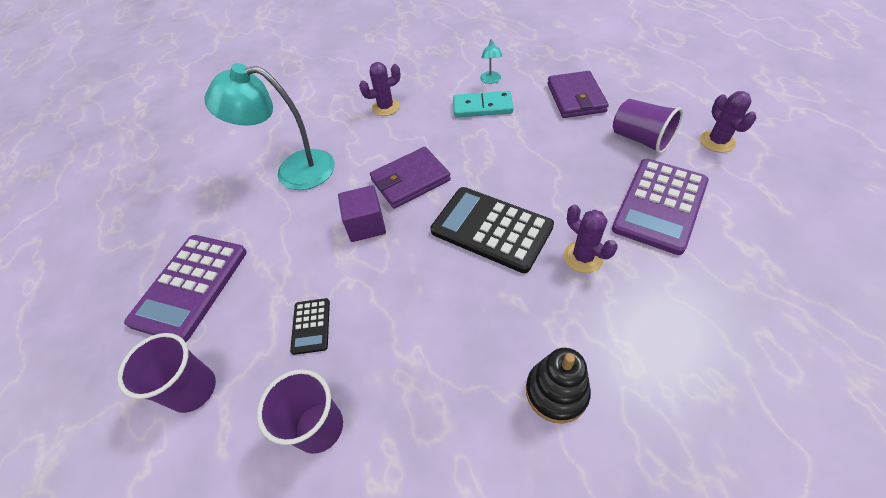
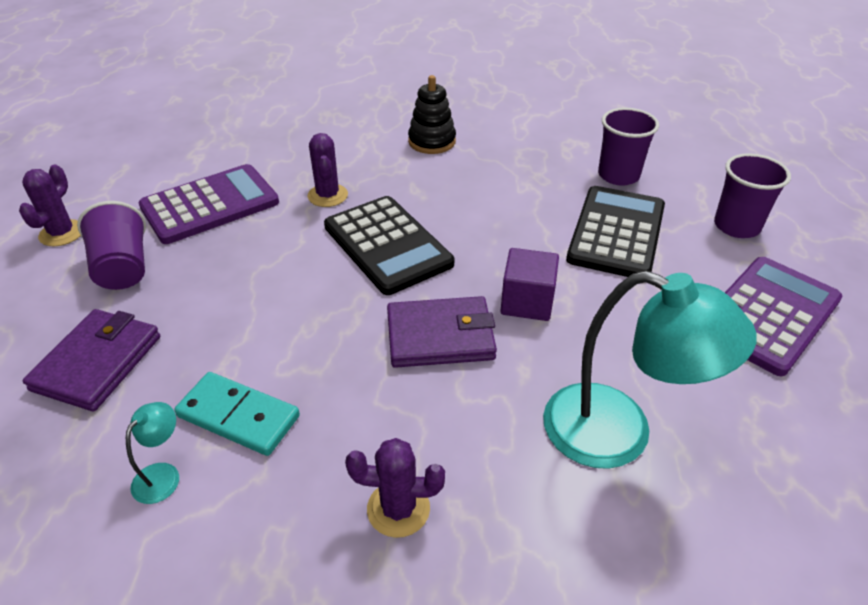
camera: 160 degrees left, 10 degrees down
black calculator [290,298,330,355] -> black calculator [566,186,665,277], size x2.13

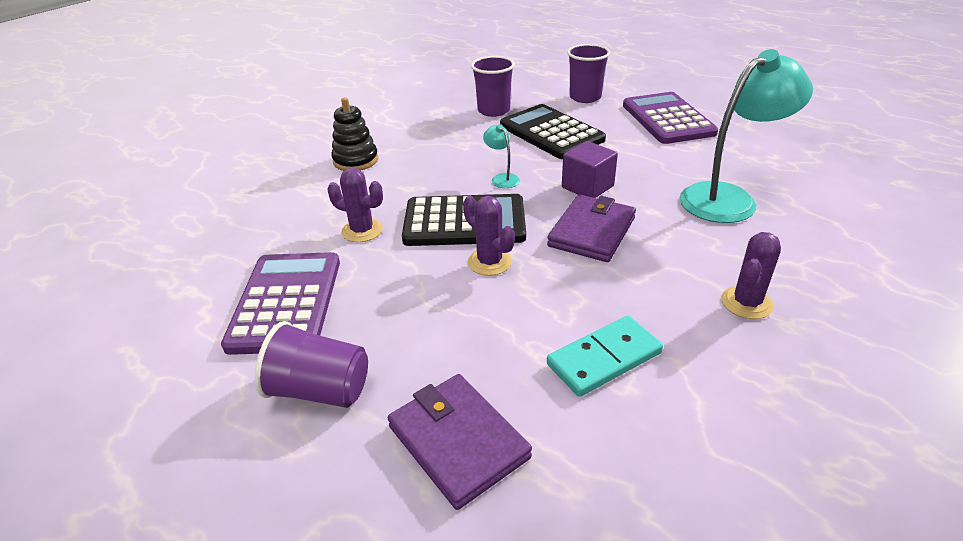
camera: 55 degrees left, 5 degrees down
purple cactus [19,165,81,246] -> purple cactus moved to [463,196,515,276]
turquoise lamp [126,402,179,504] -> turquoise lamp moved to [483,124,520,188]

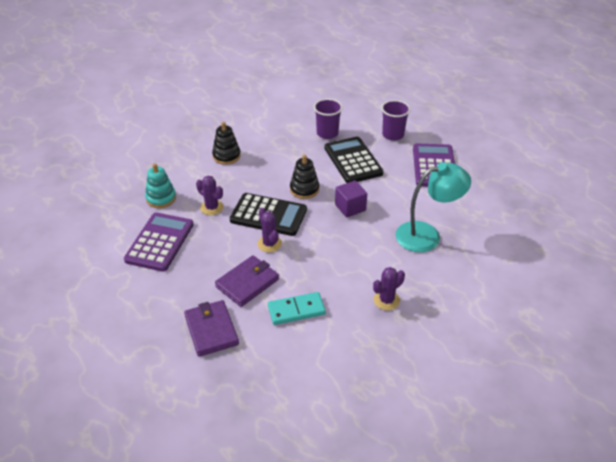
camera: 15 degrees right, 5 degrees up
purple cup [255,321,368,408] -> none
turquoise lamp [483,124,520,188] -> black stacking toy [290,155,319,199]
purple wallet [547,195,636,262] -> purple wallet moved to [215,255,279,307]
none -> turquoise stacking toy [145,163,176,208]

